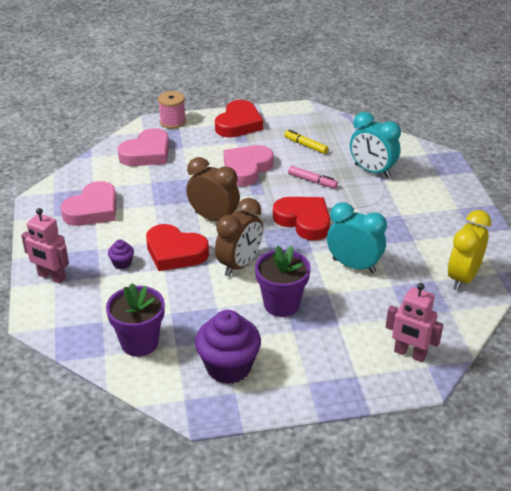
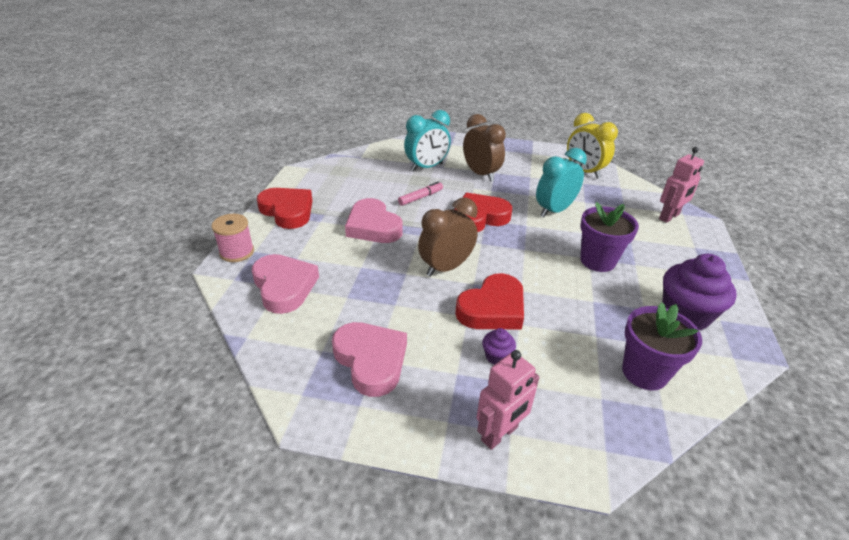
camera: 70 degrees left, 0 degrees up
brown clock [215,198,263,277] -> brown clock moved to [463,114,506,182]
yellow marker [284,130,329,154] -> none

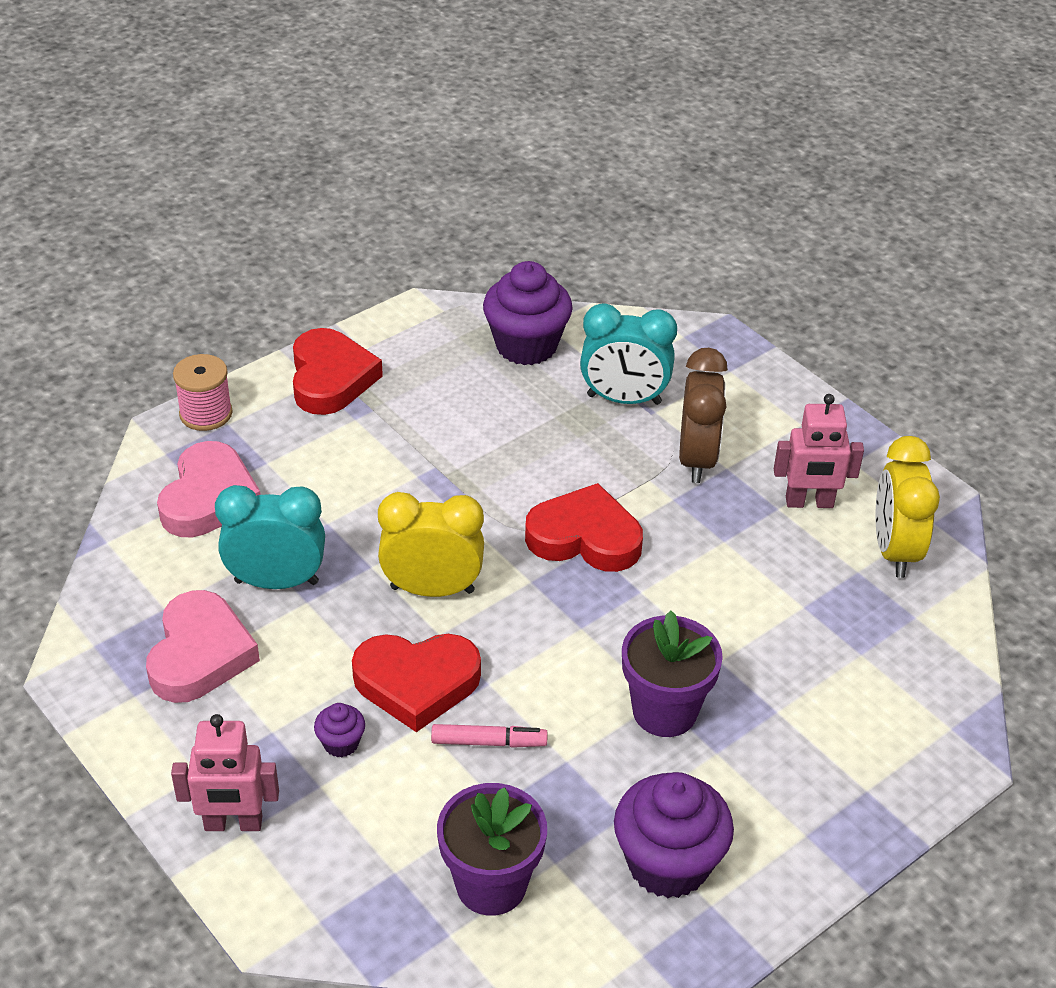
camera: 40 degrees right, 5 degrees up
pink heart [345,198,403,243] -> none
pink marker [398,182,443,206] -> pink marker moved to [431,724,548,748]
brown clock [418,197,478,277] -> yellow clock [378,492,484,597]
turquoise clock [536,148,587,217] -> turquoise clock moved to [215,485,325,589]
pink robot [659,147,704,223] -> pink robot moved to [774,394,864,508]
none -> purple cupcake [483,261,573,365]

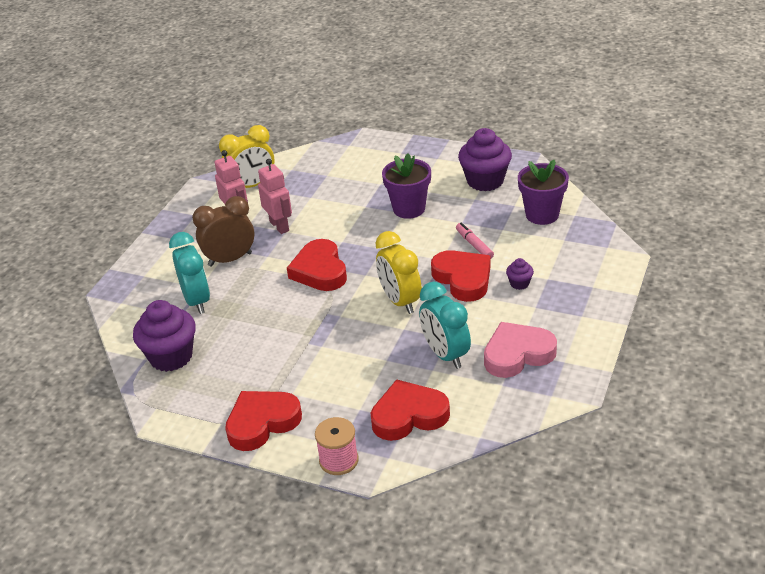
camera: 115 degrees left, 5 degrees down
pink heart [157,441,261,537] -> red heart [370,379,450,441]
pink robot [171,714,279,831] -> pink robot moved to [258,159,292,234]

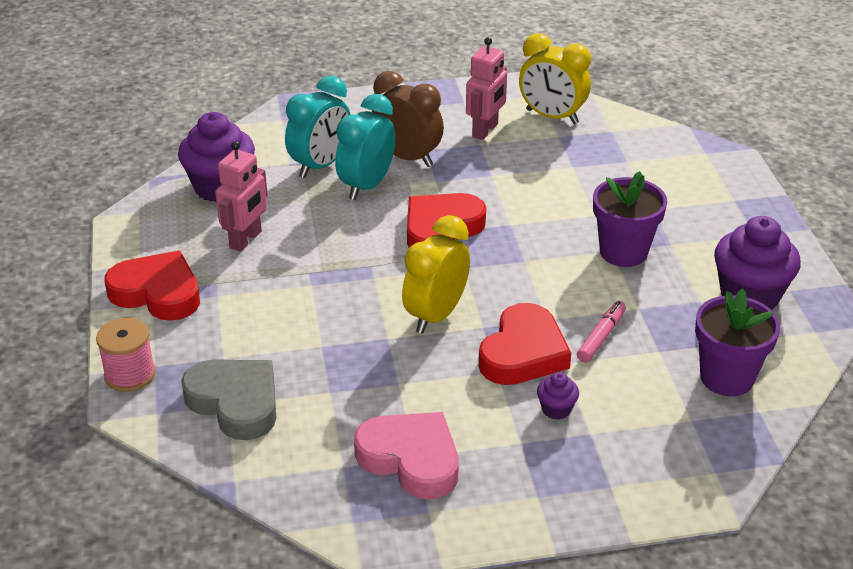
camera: 55 degrees right, 0 degrees up
pink robot [258,159,292,234] -> pink robot moved to [215,141,267,252]
red heart [370,379,450,441] -> grey heart [181,360,276,440]
turquoise clock [419,282,471,369] -> turquoise clock moved to [335,94,396,200]

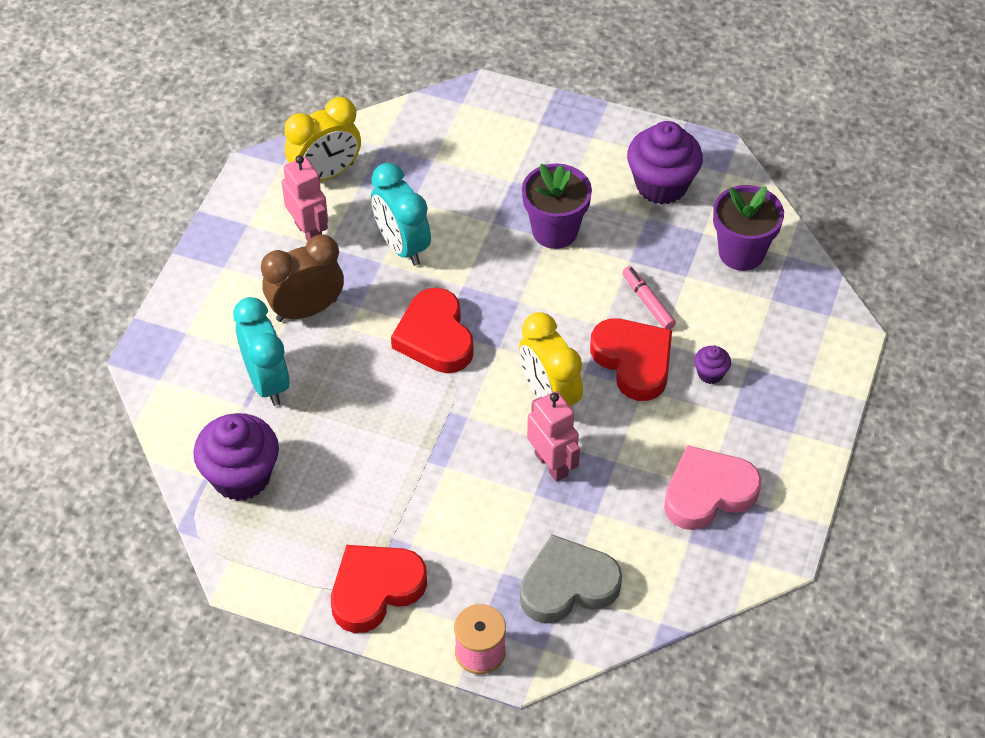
camera: 60 degrees left, 15 degrees up
pink robot [215,141,267,252] -> pink robot moved to [527,391,580,482]
turquoise clock [335,94,396,200] -> turquoise clock moved to [371,163,431,266]

